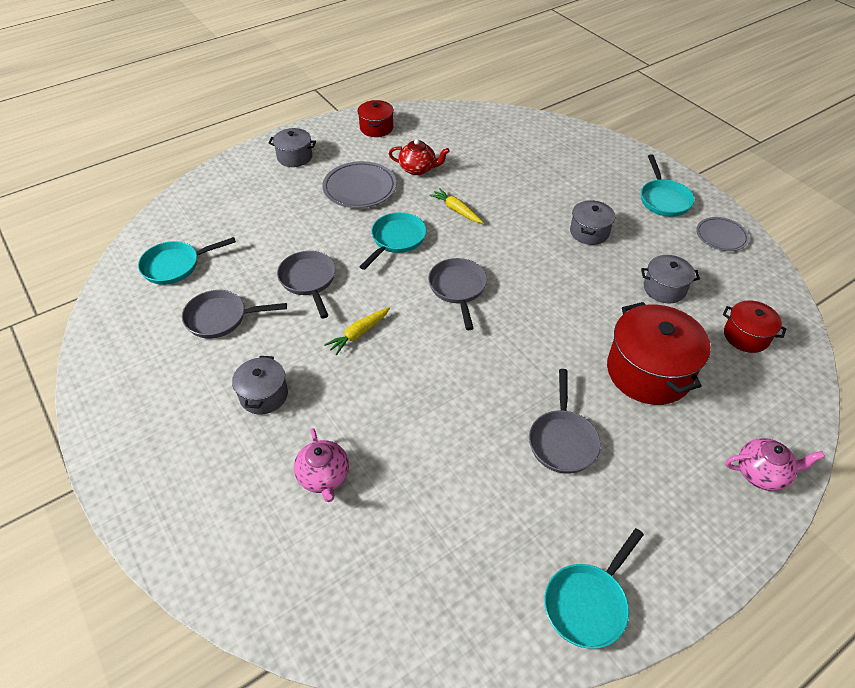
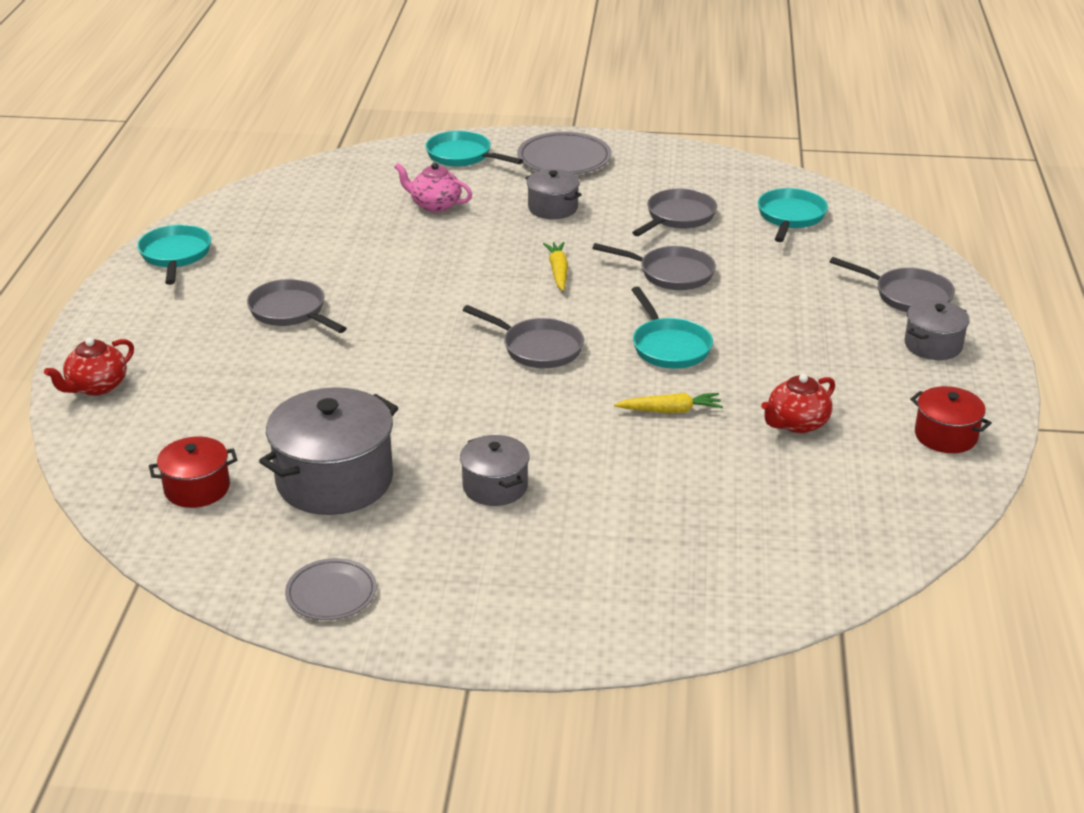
camera: 130 degrees right, 15 degrees down
grey plate [322,161,397,208] -> grey plate moved to [517,132,612,174]
red pot [607,302,711,405] -> none
turquoise pan [641,155,695,217] -> turquoise pan moved to [426,131,523,167]
grey pot [641,255,700,303] -> grey pot [259,387,398,515], size x1.80
pink teapot [725,438,825,491] -> red teapot [44,338,134,396]
none -> grey pan [830,257,955,312]

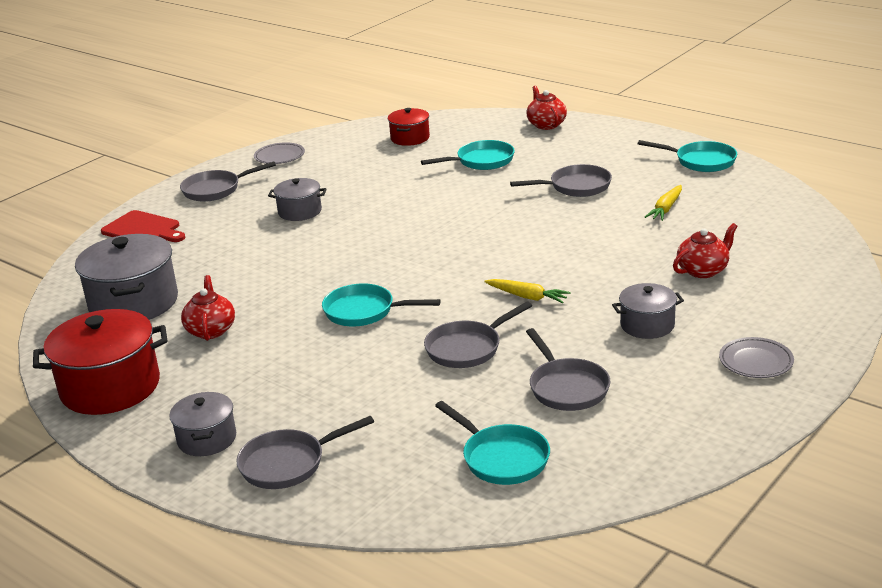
camera: 125 degrees right, 5 degrees down
grey pot [259,387,398,515] -> grey pot moved to [75,234,178,320]
pink teapot [394,163,472,212] -> red teapot [673,223,738,278]
turquoise pan [426,131,523,167] -> turquoise pan moved to [421,140,515,170]
grey pan [463,305,584,368] -> grey pan moved to [180,161,276,202]
grey plate [517,132,612,174] -> grey plate [719,337,794,378], size x0.64
yellow carrot [614,393,723,413] -> yellow carrot moved to [645,185,682,221]
red pot [910,386,992,453] -> red pot [33,309,168,415], size x1.80
none -> red cutting board [101,210,185,242]

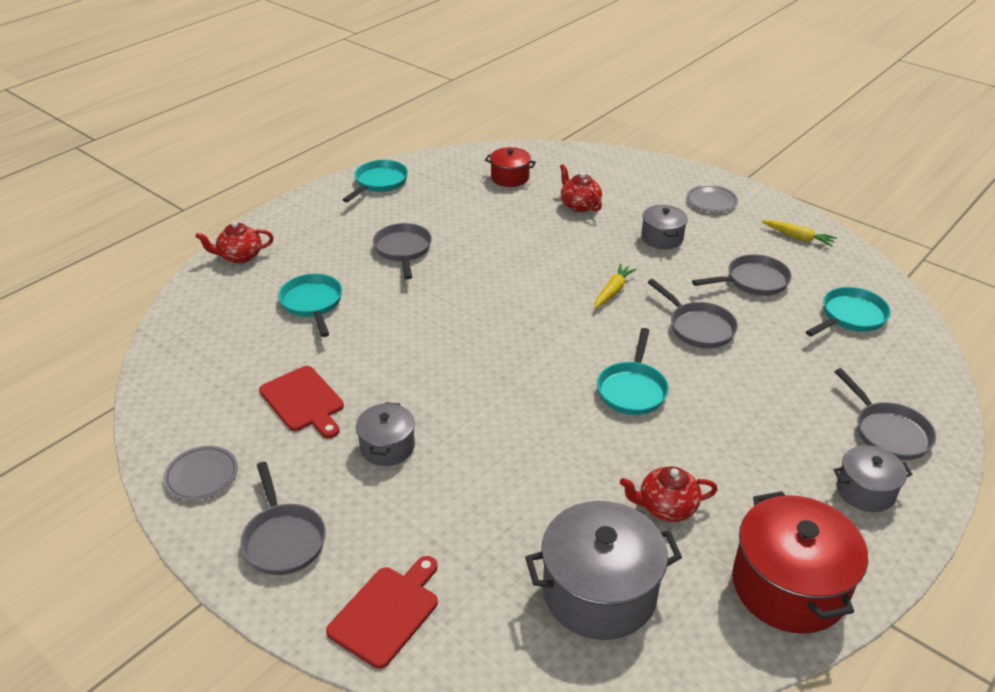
camera: 90 degrees left, 10 degrees up
red pot [388,108,430,146] -> red pot moved to [485,147,536,187]
yellow carrot [645,185,682,221] -> yellow carrot moved to [762,220,837,247]
none -> red cutting board [259,366,344,438]

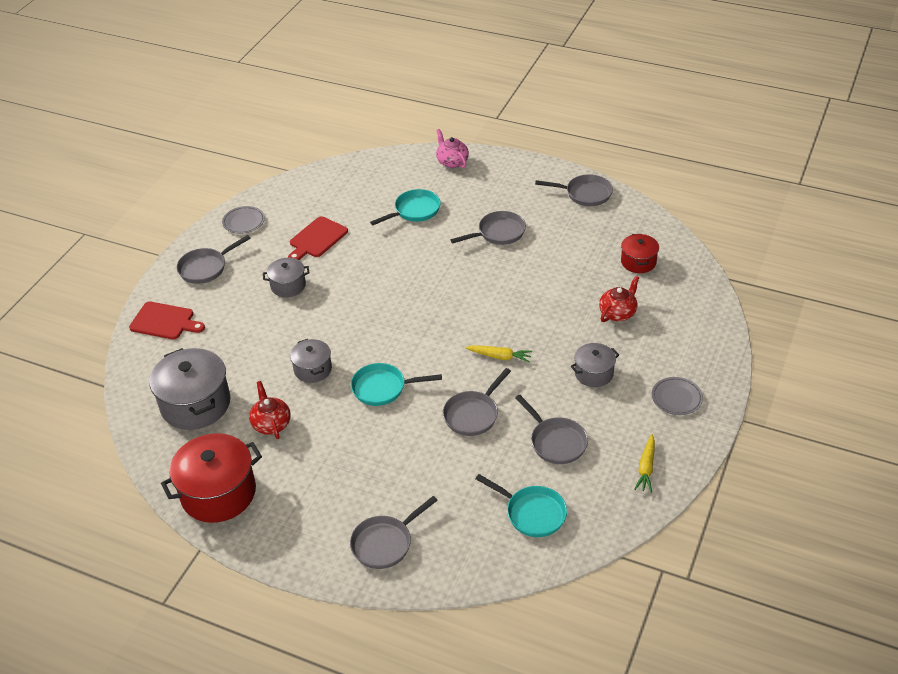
camera: 75 degrees right, 5 degrees up
red teapot [195,221,274,264] -> pink teapot [436,129,469,168]
turquoise pan [343,160,408,202] -> grey pan [535,174,613,206]
grey pot [834,445,913,512] -> grey pot moved to [290,339,332,383]

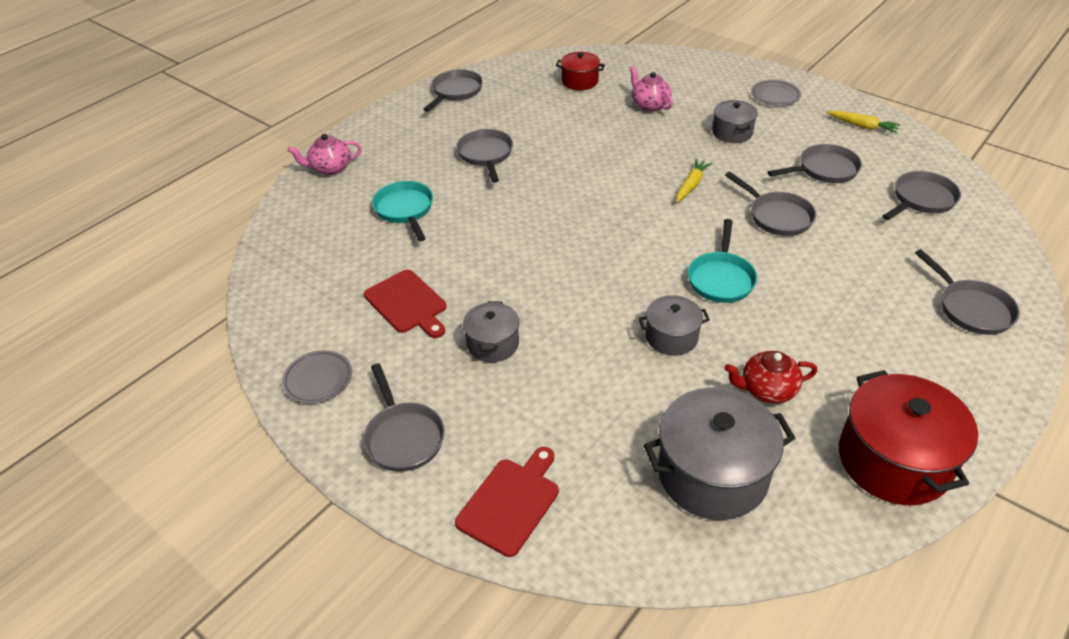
camera: 75 degrees left, 0 degrees up
turquoise pan [475,474,567,537] -> grey pan [882,171,961,220]
red teapot [599,276,639,322] -> pink teapot [629,65,673,111]

